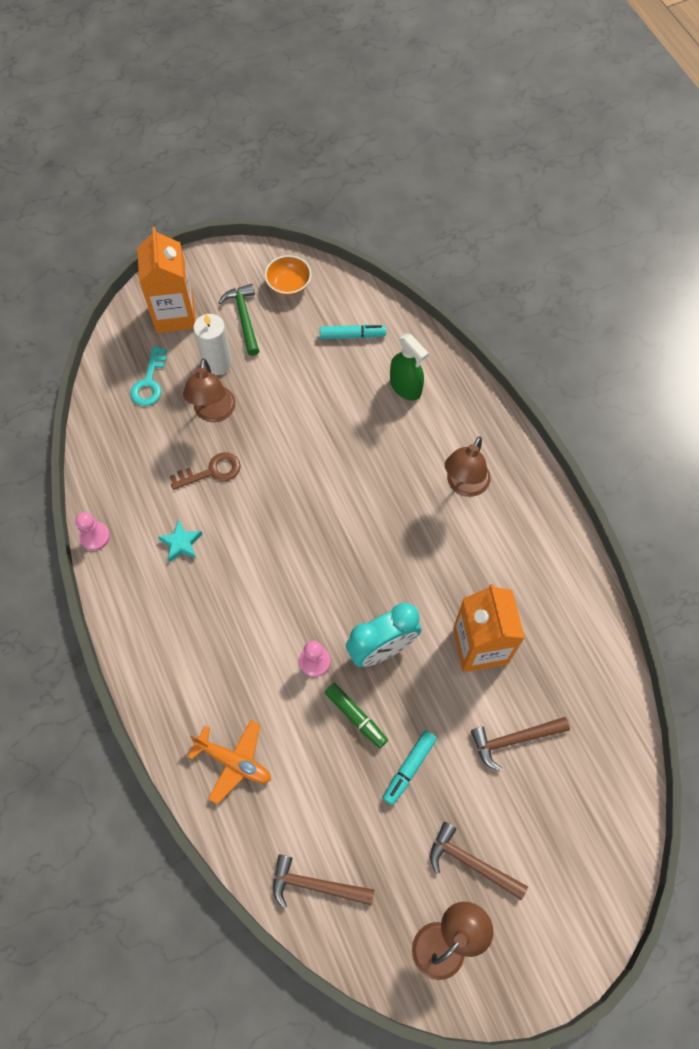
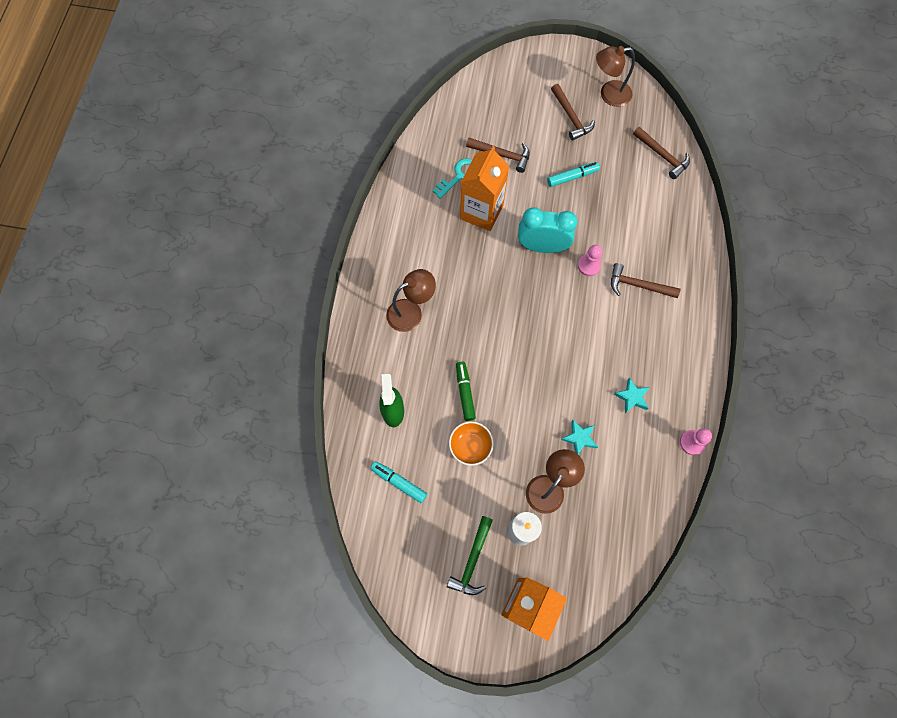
camera: 145 degrees left, 5 degrees up
turquoise key [130,346,167,406] -> turquoise key moved to [433,158,472,199]
brown key [170,452,241,490] -> turquoise star [561,420,598,454]
orange plane [188,720,271,804] -> none
orange bowl [265,255,311,296] -> orange bowl moved to [449,421,494,466]
green marker [325,683,388,748] -> green marker moved to [456,362,476,421]
none -> brown hammer [611,263,680,298]

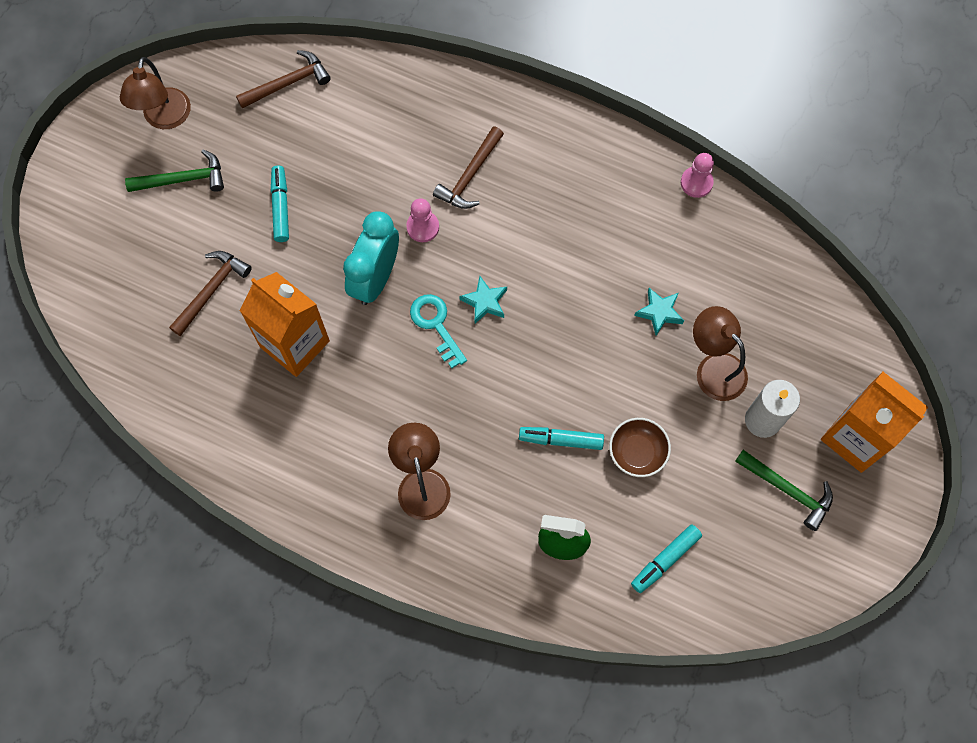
camera: 75 degrees left, 0 degrees up
turquoise key [433,158,472,199] -> turquoise key moved to [410,294,467,368]
orange bowl [449,421,494,466] -> brown bowl [609,418,671,477]
green marker [456,362,476,421] -> turquoise marker [519,427,604,450]
brown hammer [551,84,595,141] -> green hammer [125,149,224,192]
turquoise star [613,377,650,413] -> turquoise star moved to [459,276,507,323]

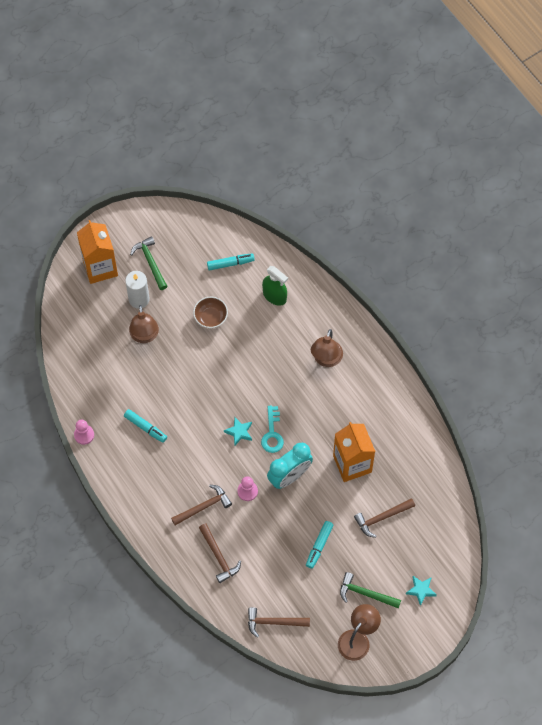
camera: 150 degrees left, 5 degrees down
turquoise marker [519,427,604,450] -> turquoise marker moved to [124,409,167,443]
turquoise star [634,288,684,336] -> turquoise star moved to [406,576,437,606]
none -> brown hammer [199,523,241,583]

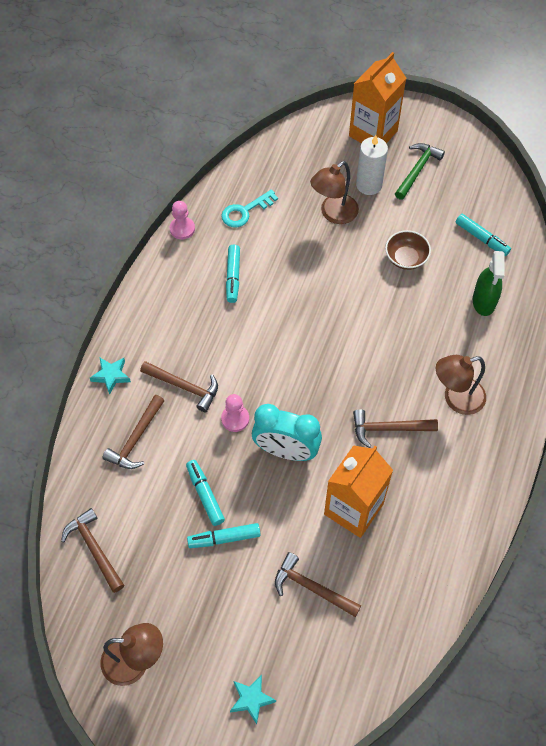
camera: 55 degrees right, 5 degrees down
turquoise star [224,417,252,445] -> turquoise star moved to [90,357,131,395]
turquoise key [261,406,284,453] -> turquoise key moved to [221,189,278,227]
green hammer [340,572,401,608] -> none
none -> turquoise marker [186,460,225,526]
none -> brown hammer [353,409,438,448]

